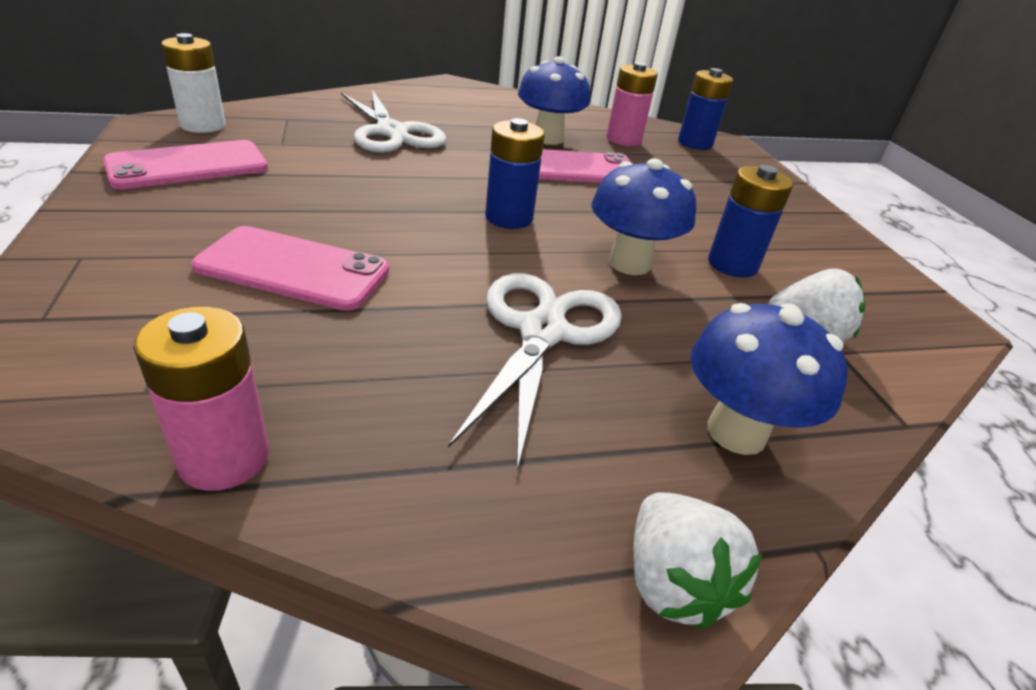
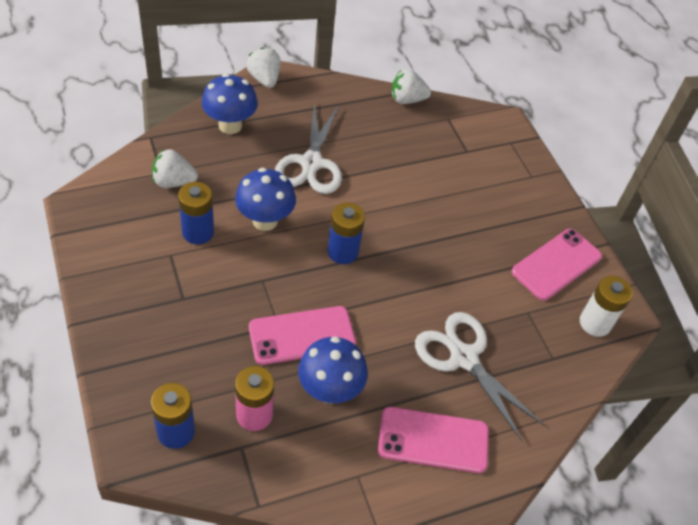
camera: 170 degrees right, 15 degrees up
pink battery [133,306,269,491] -> white strawberry [391,69,431,104]
pink phone [192,226,389,311] -> pink phone moved to [378,407,489,473]

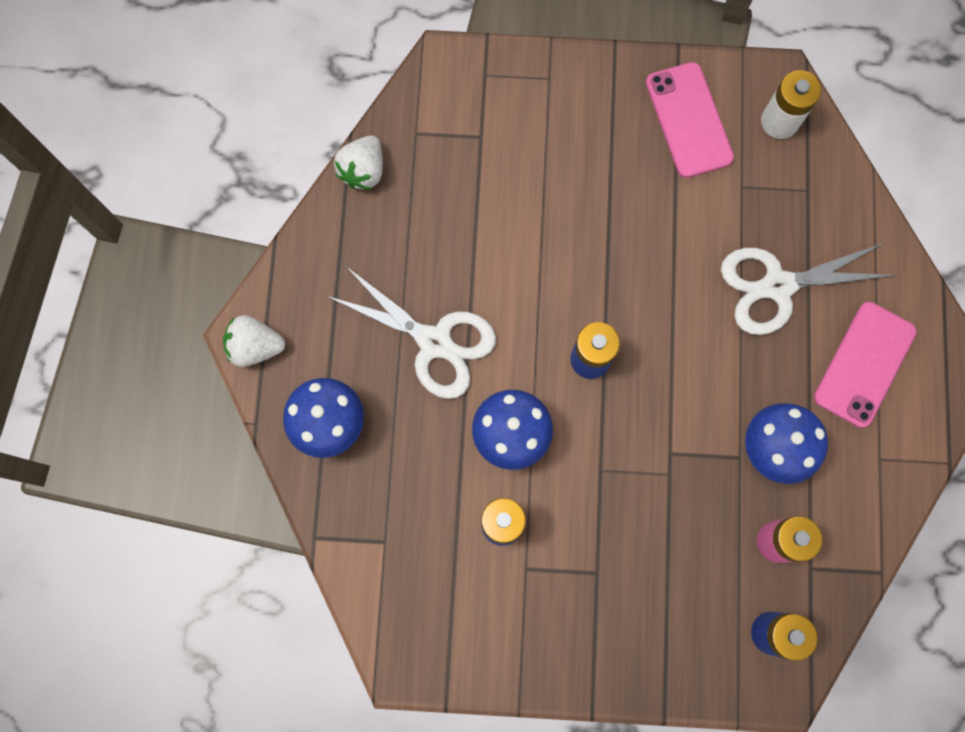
camera: 60 degrees left, 25 degrees up
white strawberry [152,149,198,188] -> none
pink phone [249,306,356,365] -> none

